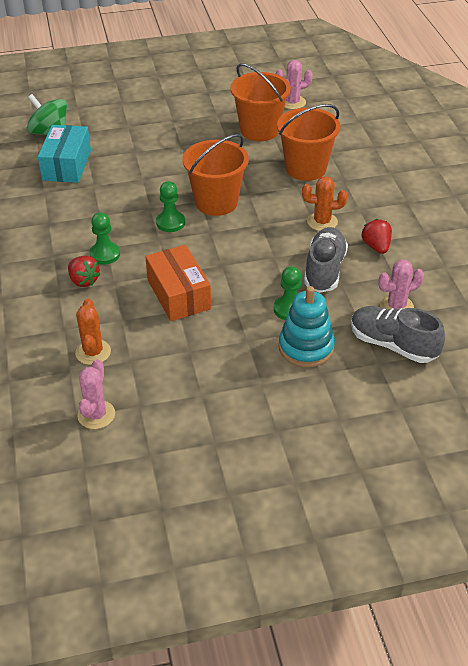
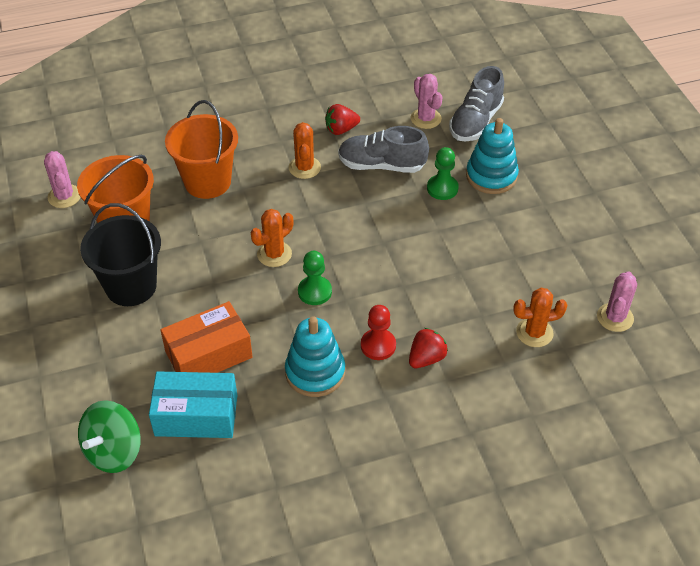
camera: 95 degrees left, 5 degrees up
pink cactus [77,359,115,429] -> pink cactus turned 75 degrees counterclockwise [597,271,637,332]
green pawn [89,212,120,265] -> red pawn [361,305,396,360]
orange box [145,245,211,321] -> orange box moved to [160,301,253,373]
orange bucket [183,134,249,216] -> orange cactus [251,209,293,267]
none -> black bucket [80,203,161,306]
none -> turquoise stacking toy [285,316,345,397]

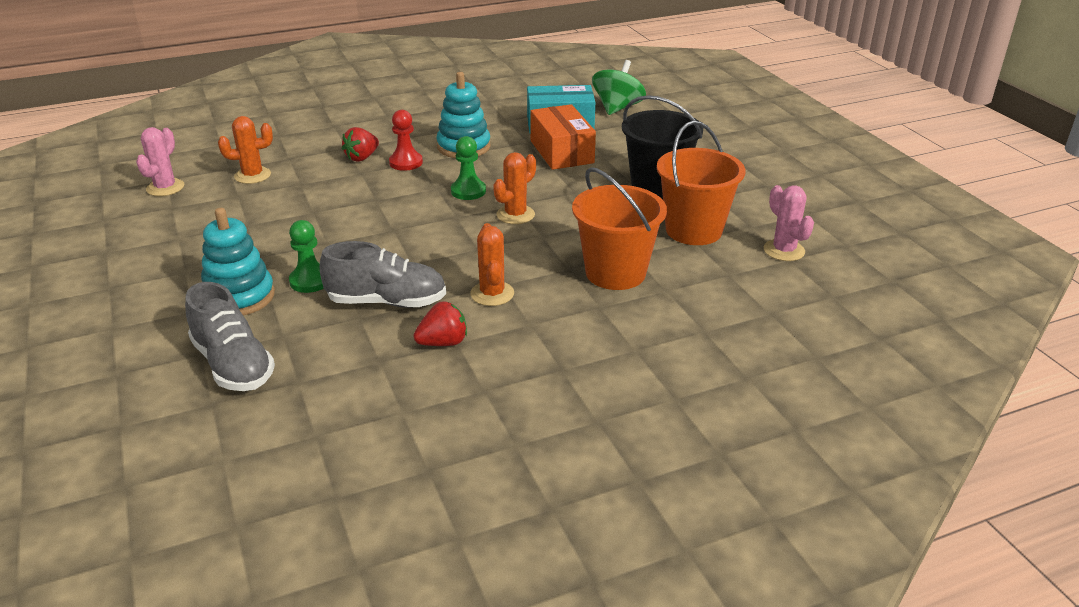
camera: 175 degrees right, 15 degrees down
orange box [160,301,253,373] -> orange box turned 75 degrees counterclockwise [530,104,596,170]
pink cactus [410,74,442,129] -> none
grey shoe [449,66,504,141] -> grey shoe turned 120 degrees clockwise [185,282,275,391]

